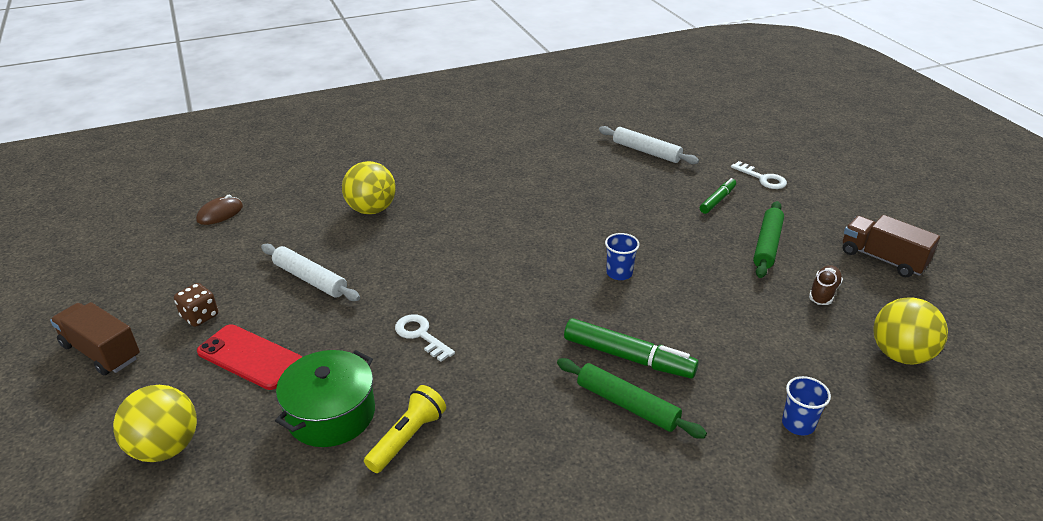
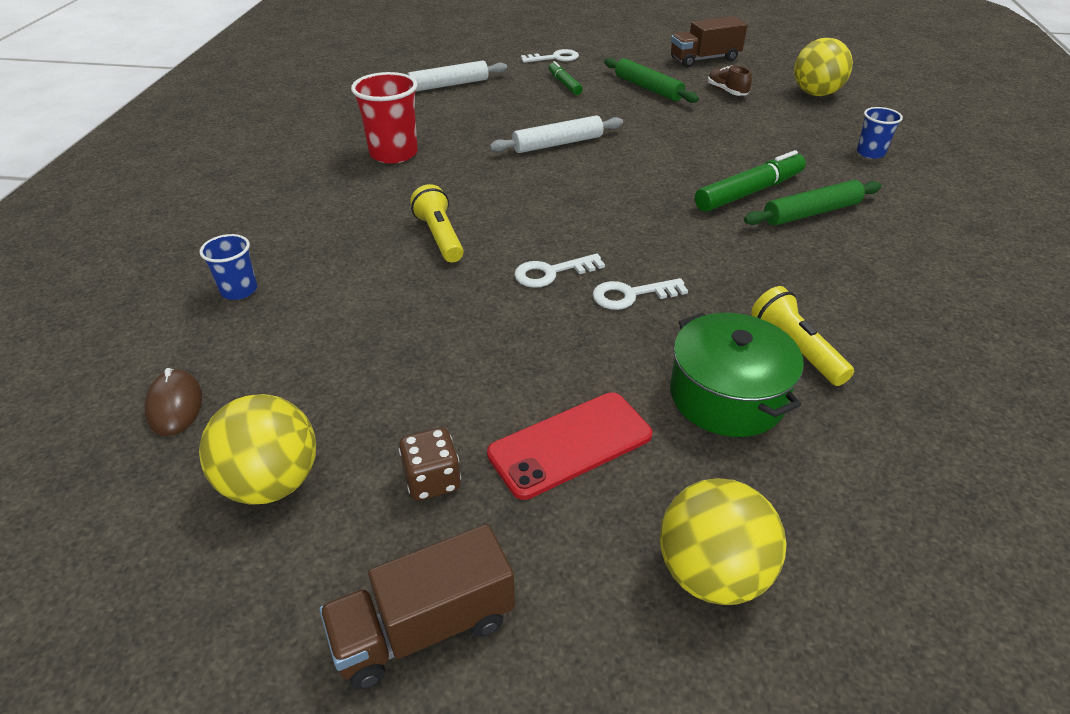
camera: 60 degrees left, 5 degrees up
white rolling pin [261,244,360,301] -> white rolling pin moved to [490,115,623,153]
yellow ball [342,161,396,214] -> yellow ball moved to [199,394,316,504]
blue cup [605,233,640,280] -> blue cup moved to [199,234,257,300]
none -> red cup [351,72,418,164]
none -> yellow flashlight [410,184,464,263]
none -> white key [514,253,605,288]

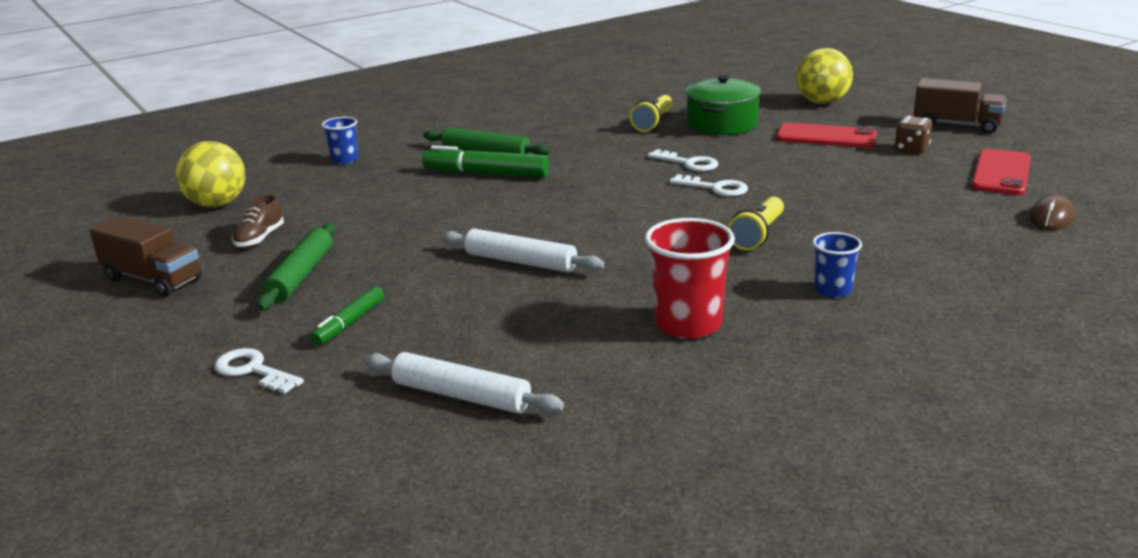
camera: 130 degrees left, 15 degrees down
blue cup [199,234,257,300] -> blue cup moved to [813,232,862,298]
yellow ball [199,394,316,504] -> red phone [971,149,1031,195]

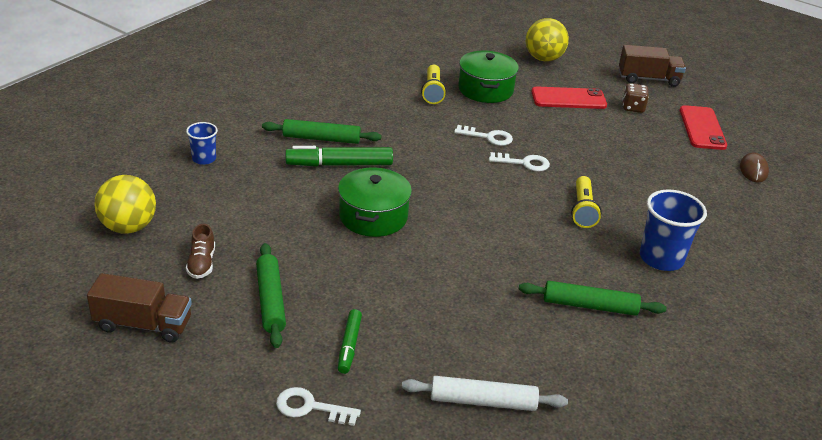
camera: 25 degrees left, 10 degrees up
white rolling pin [441,229,604,272] -> none
red cup [645,218,735,339] -> green rolling pin [519,281,667,316]
blue cup [813,232,862,298] -> blue cup [640,189,707,271], size x1.74
none -> green pot [338,167,412,237]

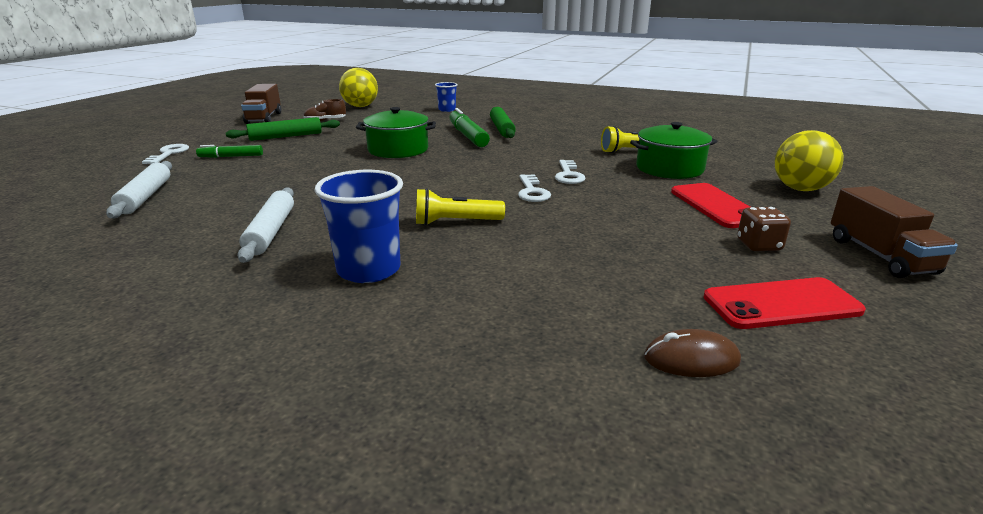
camera: 80 degrees right, 10 degrees down
green rolling pin [519,281,667,316] -> white rolling pin [237,187,294,263]

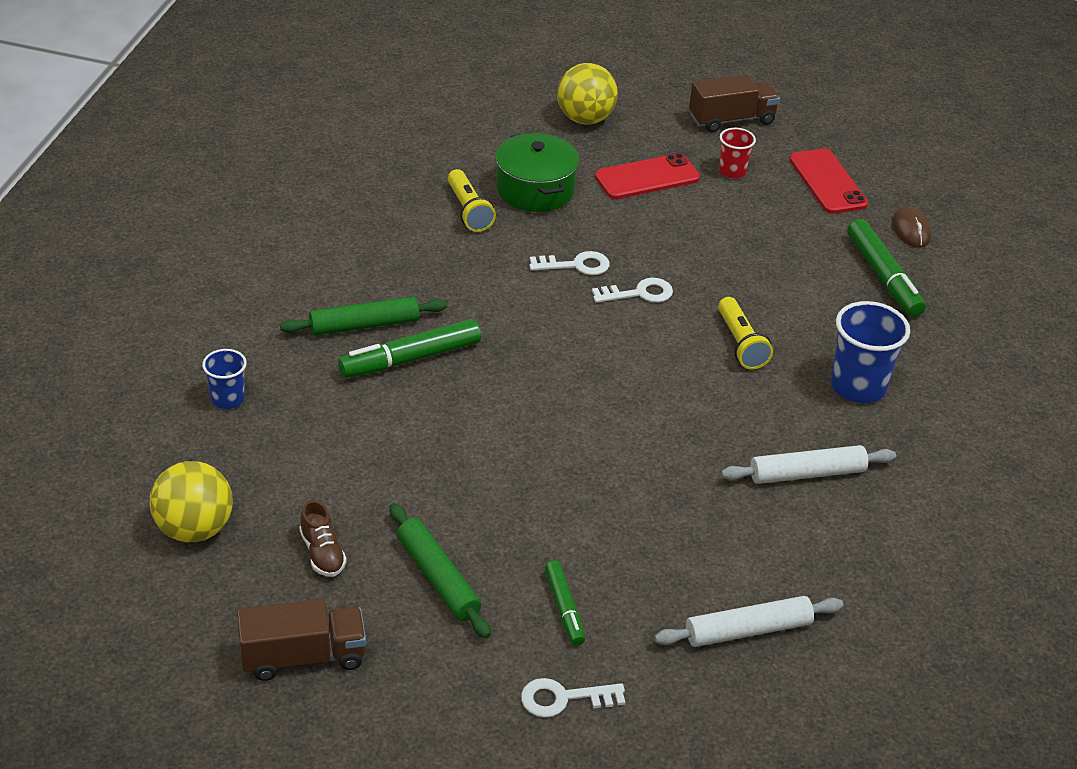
camera: 100 degrees left, 15 degrees up
green pot [356,107,436,158] -> none
brown dice [737,207,791,251] -> red cup [719,128,756,179]
none -> green marker [847,219,926,317]

